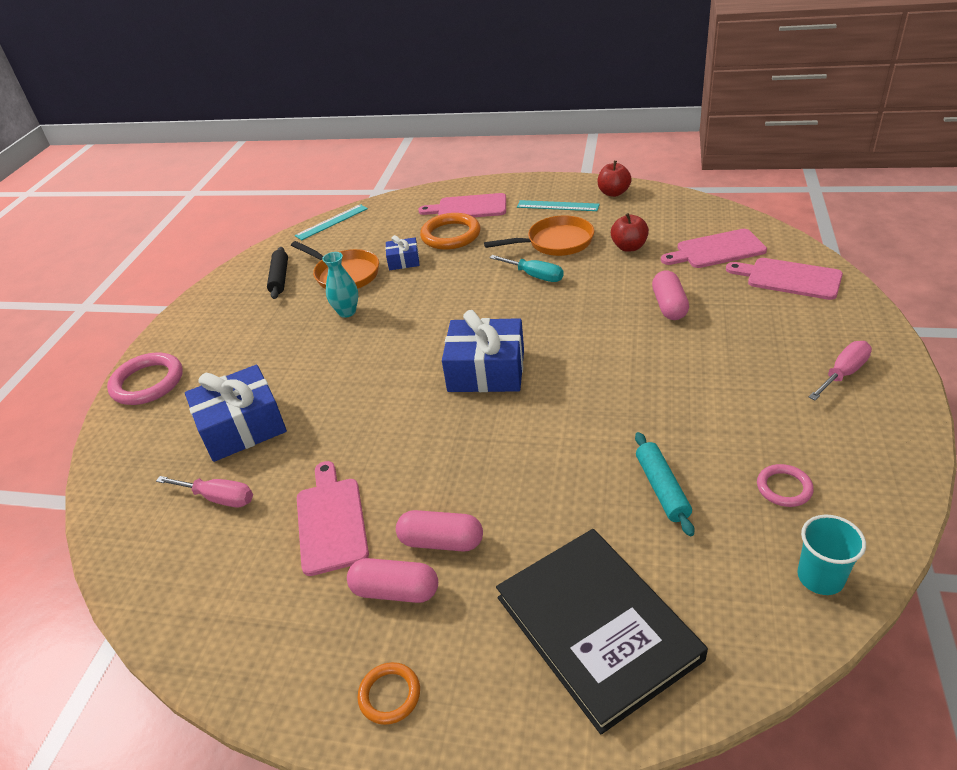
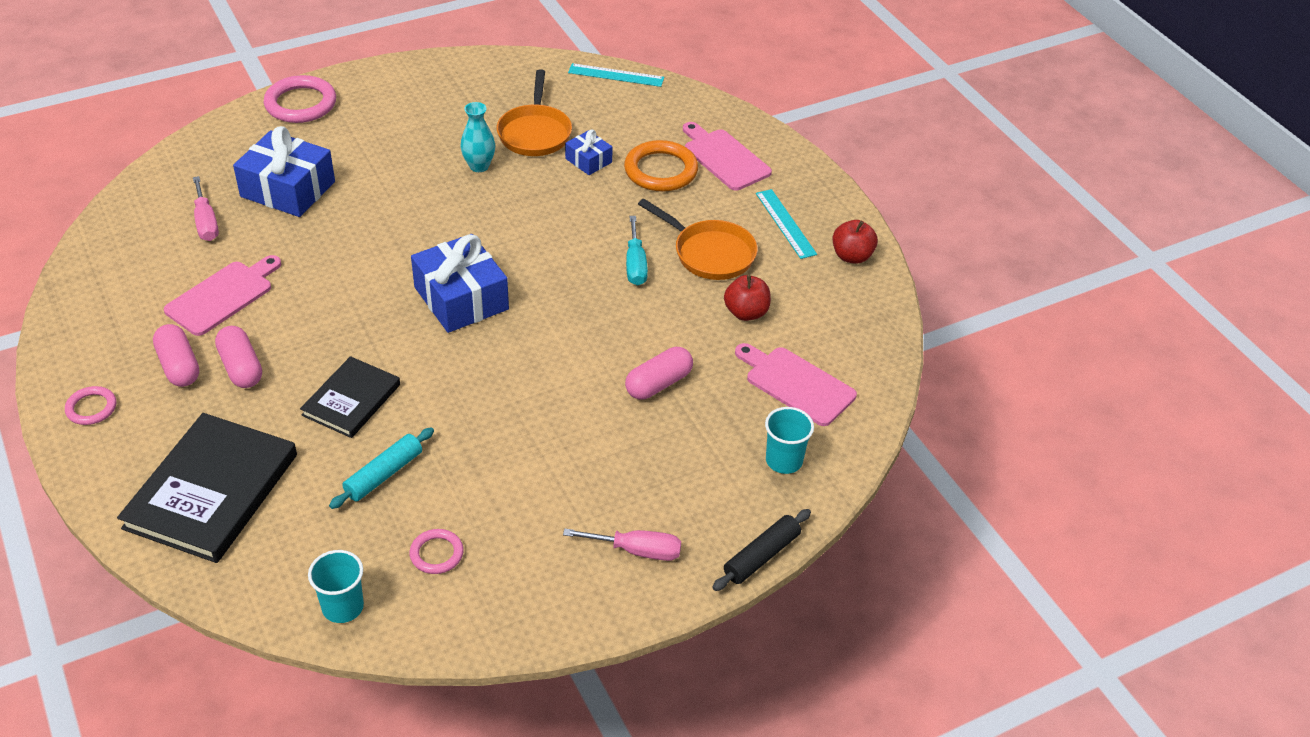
camera: 45 degrees right, 5 degrees up
black rolling pin [267,247,288,299] -> black rolling pin moved to [712,509,811,591]
orange ring [357,662,420,725] -> pink ring [65,386,116,425]
pink cutting board [726,258,843,300] -> turquoise cup [765,407,814,474]
none -> black book [300,356,400,438]

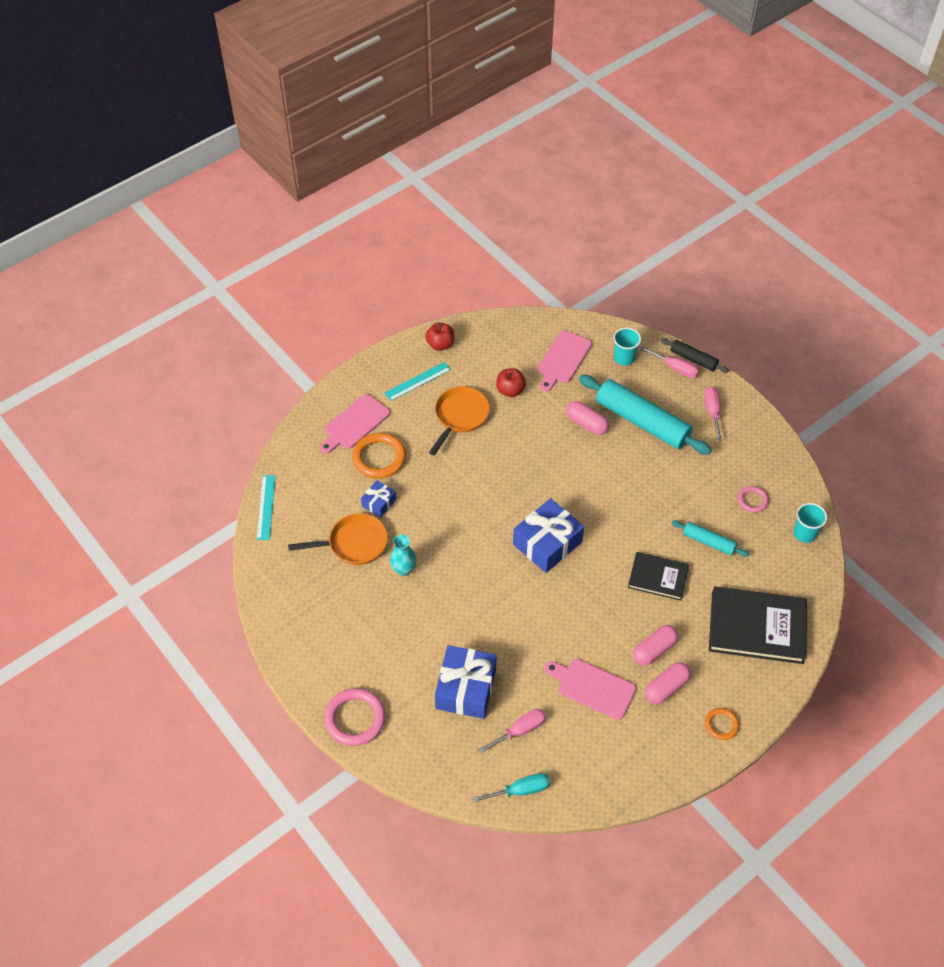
camera: 100 degrees left, 10 degrees up
pink ring [65,386,116,425] -> orange ring [705,708,739,740]
turquoise screwdriver [626,216,648,286] -> turquoise screwdriver moved to [473,773,550,803]
none -> turquoise rolling pin [579,375,712,455]
none -> pink screwdriver [640,346,700,378]

